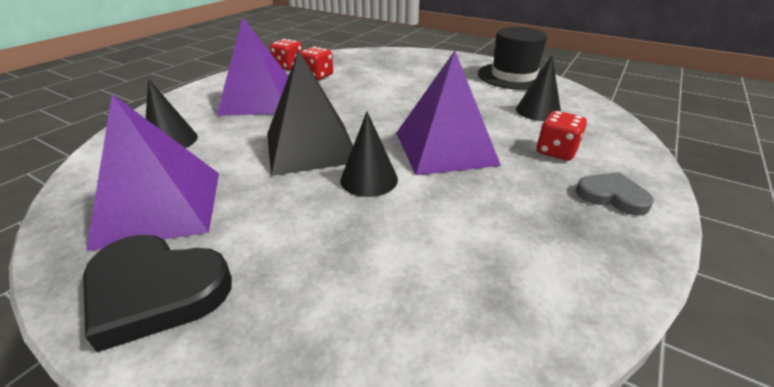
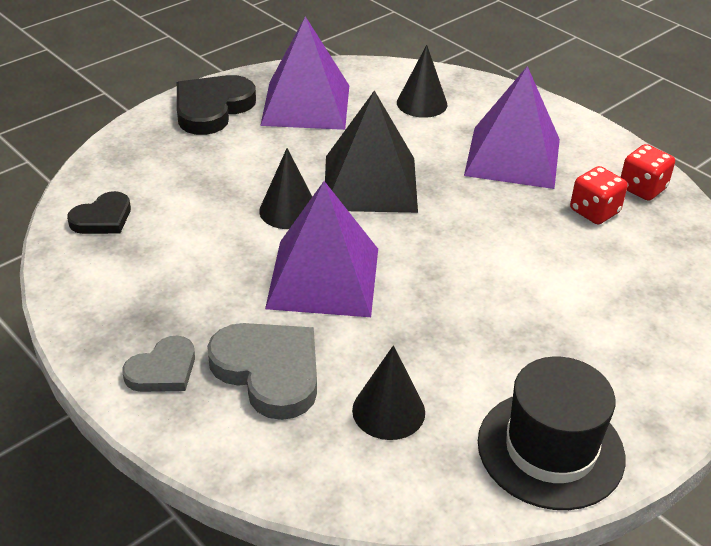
camera: 105 degrees right, 5 degrees up
red dice [537,111,587,161] -> grey heart [207,323,317,420]
none -> black heart [67,191,131,234]

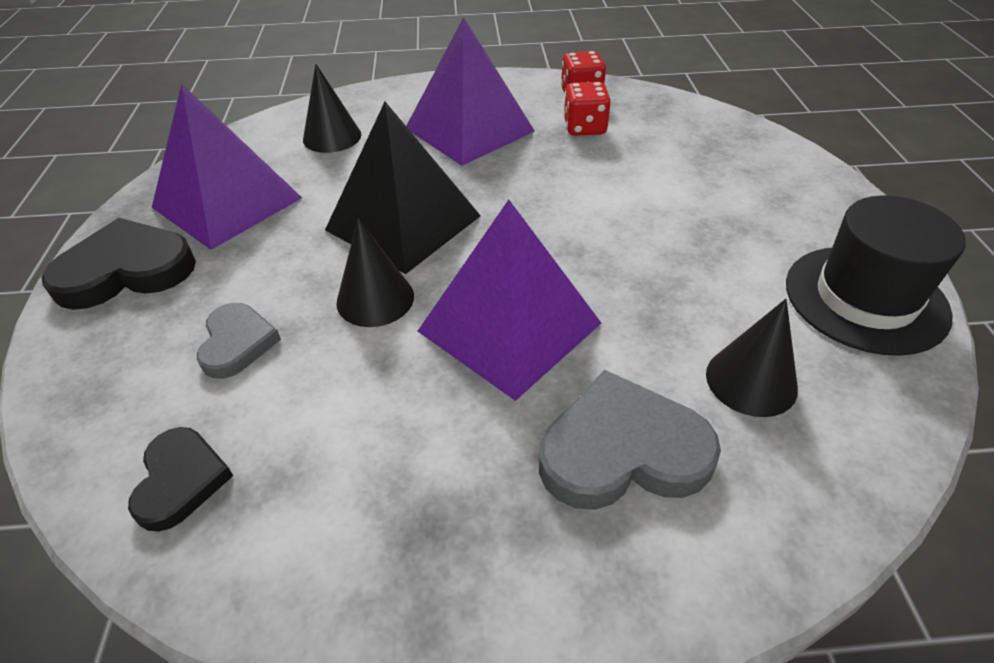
camera: 50 degrees left, 5 degrees up
grey heart [122,336,195,392] -> grey heart moved to [197,303,281,379]
black heart [177,75,256,135] -> black heart turned 90 degrees clockwise [42,218,196,310]

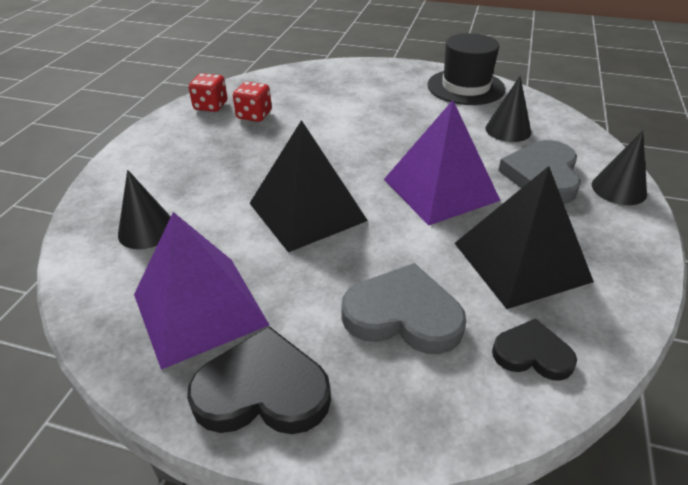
camera: 70 degrees left, 5 degrees down
black heart [42,218,196,310] -> black heart turned 90 degrees clockwise [187,326,331,434]
grey heart [197,303,281,379] -> grey heart [341,263,466,354], size x1.66
black cone [336,218,414,327] -> black cone moved to [592,130,647,205]
purple pyramid [406,17,535,166] -> none
none -> black pyramid [455,166,594,309]

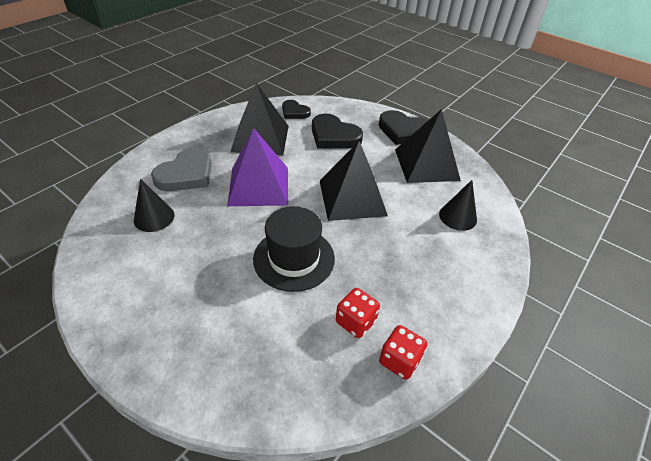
camera: 160 degrees left, 5 degrees up
purple pyramid [134,212,269,370] -> black pyramid [395,109,461,183]
grey heart [341,263,466,354] -> black heart [312,114,363,149]
black hat [427,33,505,105] -> black hat moved to [253,206,335,292]
black cone [592,130,647,205] -> none

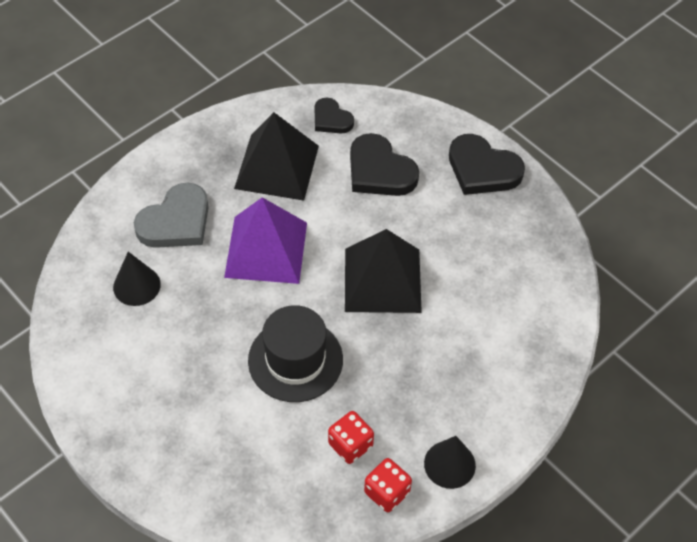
camera: 10 degrees right, 10 degrees up
black pyramid [395,109,461,183] -> none
black cone [439,180,477,231] -> black cone moved to [424,436,476,489]

